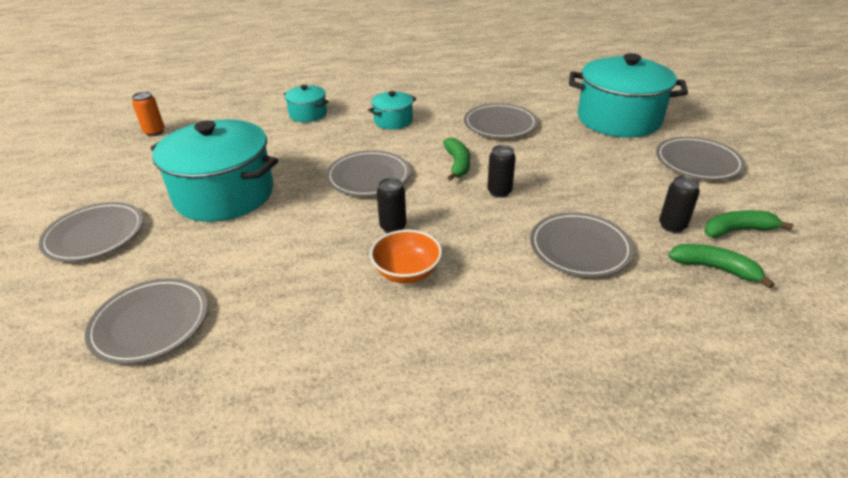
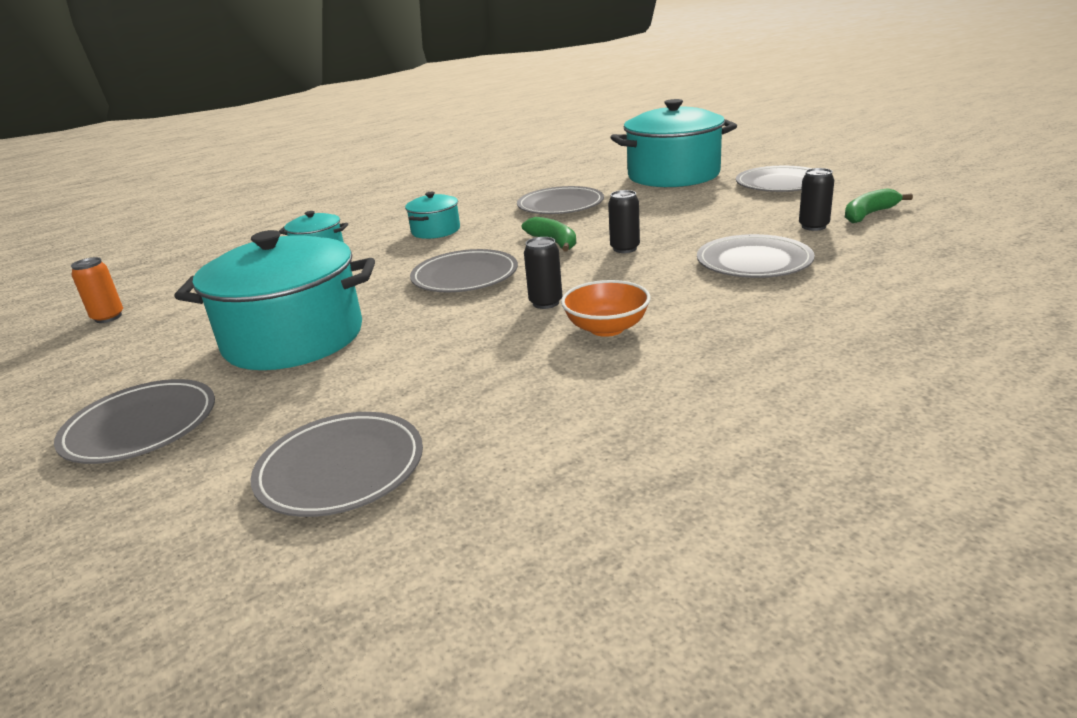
camera: 25 degrees left, 10 degrees down
green banana [668,244,775,289] -> none

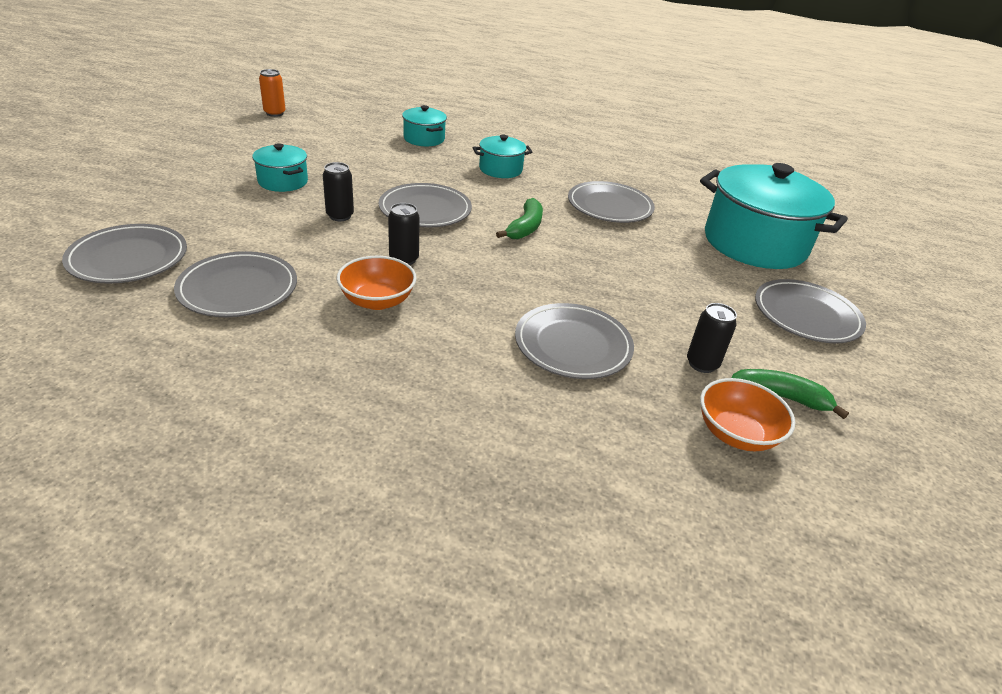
camera: 45 degrees right, 10 degrees up
grey plate [54,379,215,464] -> grey plate moved to [174,251,297,317]
turquoise pot [174,230,375,370] -> turquoise pot [252,143,308,192], size x0.48
black can [608,190,640,253] -> black can moved to [323,162,354,221]
none -> orange bowl [700,378,795,451]

